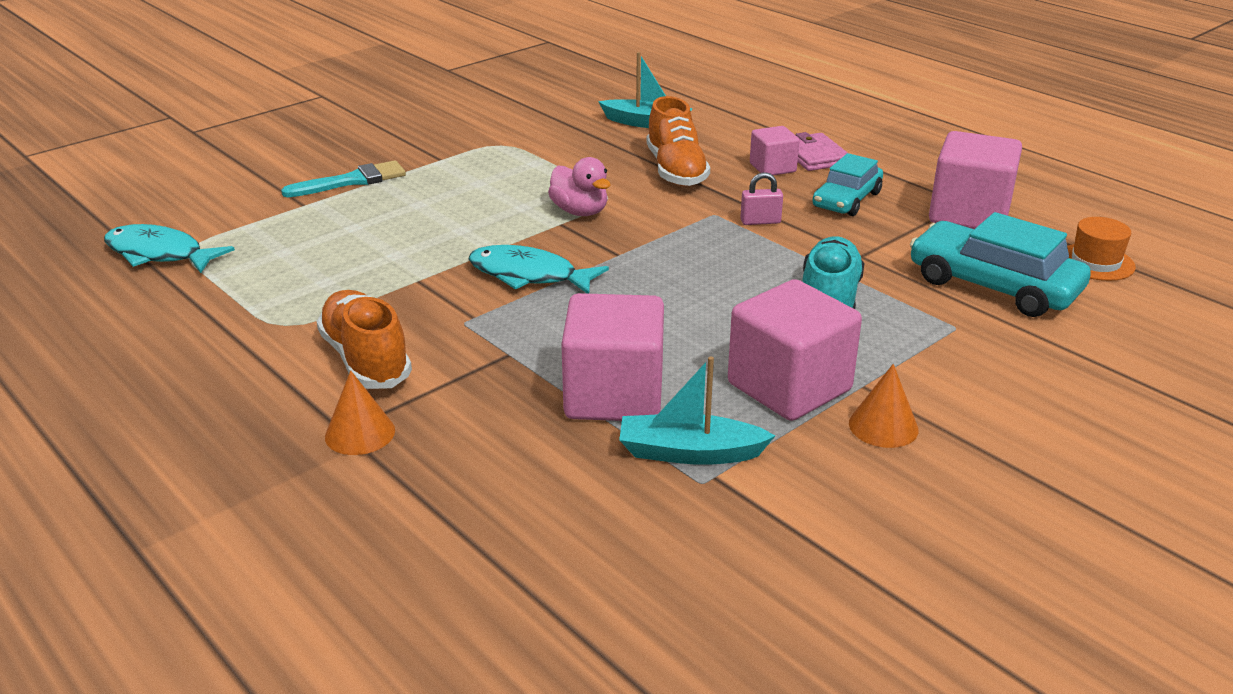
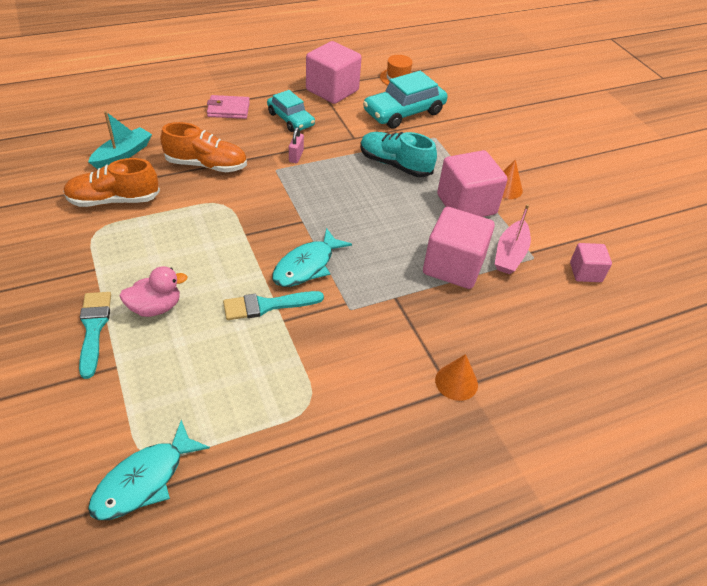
camera: 75 degrees left, 15 degrees up
orange shoe [317,290,412,389] -> orange shoe moved to [63,158,160,207]
pink duck [548,157,611,216] -> pink duck moved to [119,266,188,317]
turquoise boat [619,356,775,465] -> pink boat [495,204,531,274]
pink cube [750,126,799,175] -> pink cube moved to [570,243,612,282]
none -> turquoise brush [223,291,324,320]

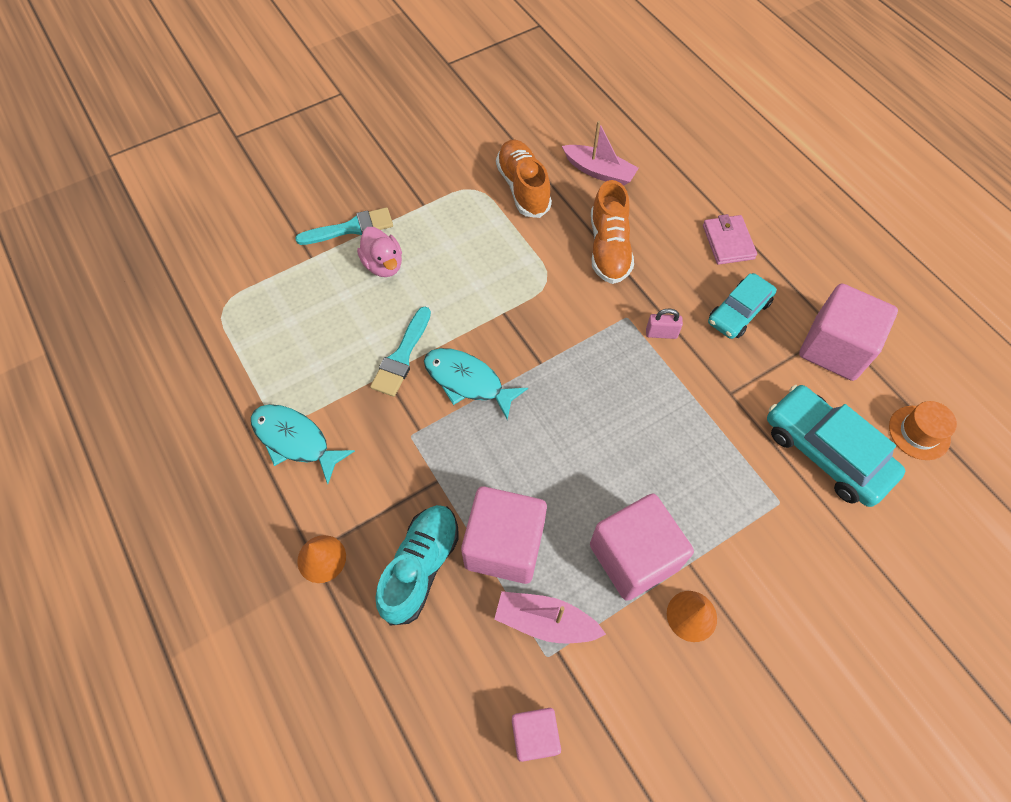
camera: 85 degrees right, 15 degrees up
turquoise boat [88,111,152,169] -> pink boat [562,121,639,186]
turquoise fish [88,420,210,520] -> turquoise fish moved to [251,404,355,484]
turquoise brush [223,291,324,320] -> turquoise brush turned 135 degrees counterclockwise [370,307,431,397]
turquoise shoe [360,132,437,177] -> turquoise shoe moved to [376,505,459,626]

